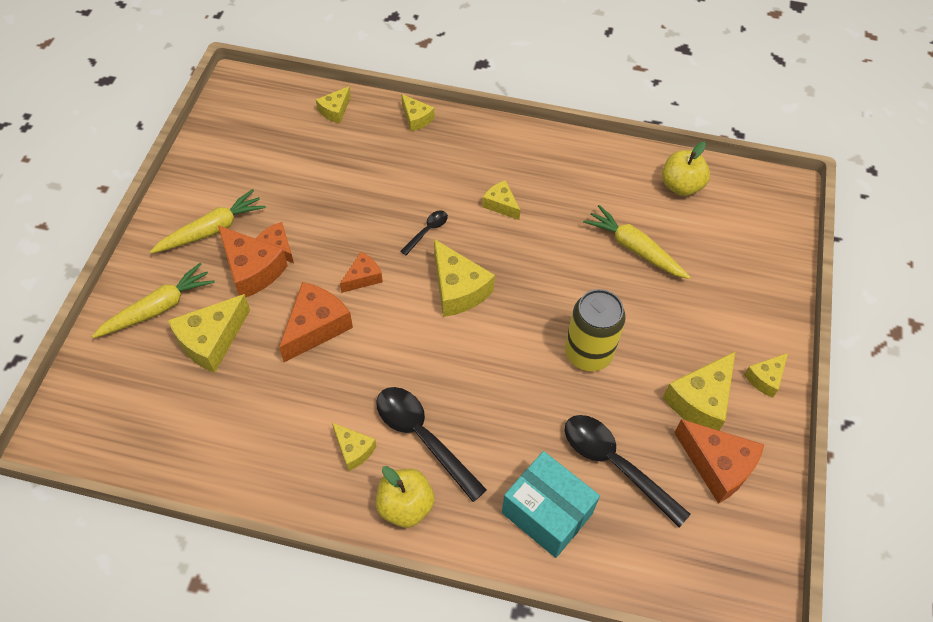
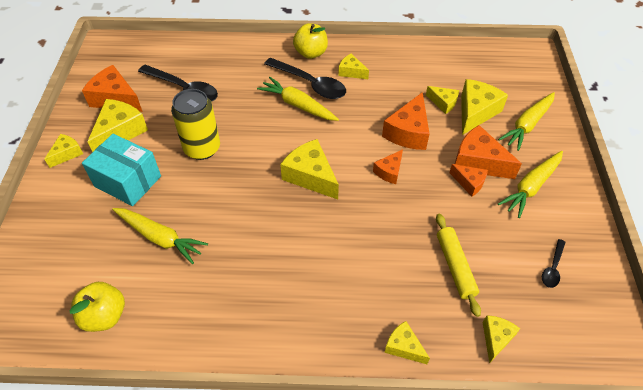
camera: 170 degrees right, 5 degrees down
black spoon [400,210,448,255] -> black spoon moved to [542,239,566,288]
yellow cheese [482,180,520,220] -> yellow cheese moved to [426,86,459,114]
turquoise box [502,451,600,558] -> turquoise box moved to [82,134,161,206]
none -> yellow carrot [257,77,339,121]
none -> yellow rolling pin [436,214,481,317]

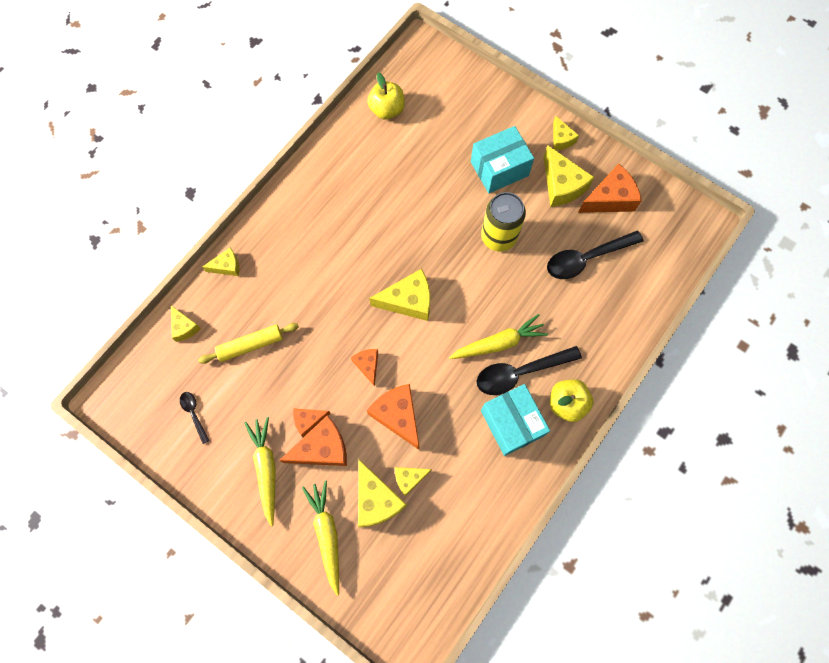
camera: 125 degrees right, 20 degrees up
yellow carrot [112,208,208,264] -> none
yellow cheese [338,54,369,79] -> turquoise box [481,384,550,456]
yellow rolling pin [436,214,481,317] -> yellow rolling pin turned 45 degrees counterclockwise [198,323,299,364]

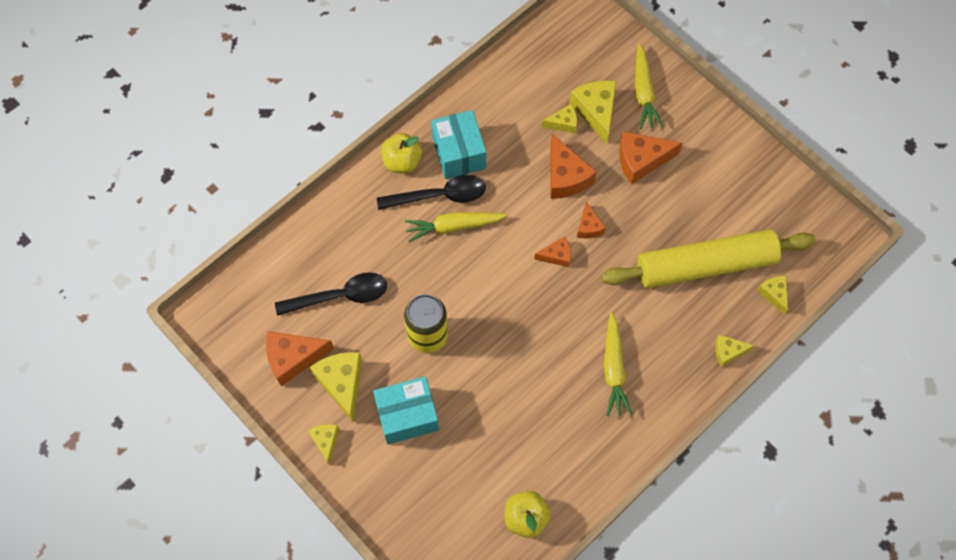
camera: 170 degrees left, 5 degrees down
black spoon [180,392,209,444] -> none
yellow rolling pin [198,323,299,364] -> yellow rolling pin [601,229,816,288], size x2.05
yellow carrot [244,417,276,526] -> yellow carrot moved to [604,312,632,416]
orange cheese [293,408,331,437] -> orange cheese moved to [534,236,571,267]
yellow cheese [369,269,430,321] -> none

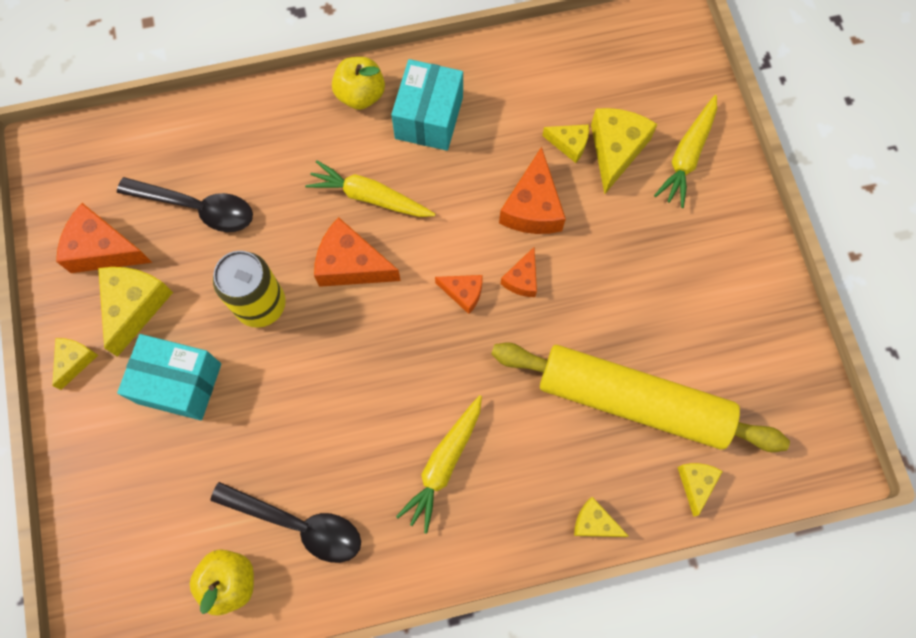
camera: 30 degrees right, 5 degrees up
black spoon [377,175,486,210] -> black spoon moved to [210,482,361,563]
orange cheese [619,131,683,184] -> orange cheese moved to [314,217,401,287]

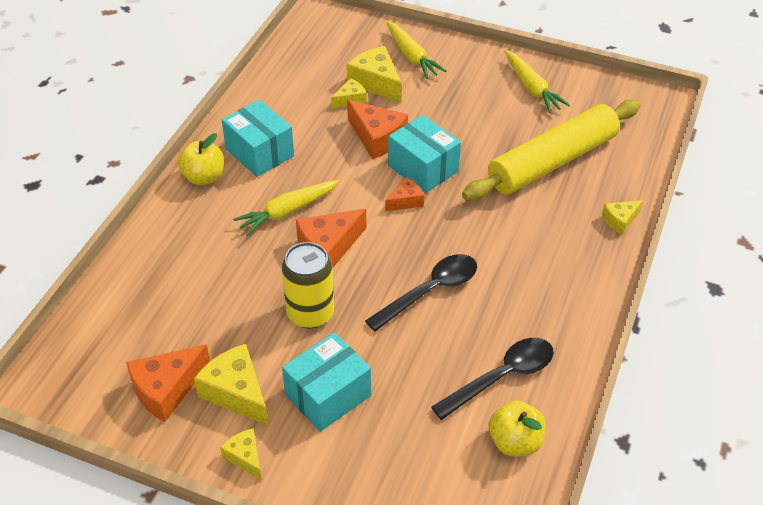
camera: 55 degrees left, 25 degrees down
black spoon [117,177,253,232] -> black spoon moved to [365,254,477,332]
yellow carrot [396,395,482,534] -> yellow carrot moved to [504,50,570,113]
orange cheese [501,247,537,297] -> turquoise box [388,115,461,193]
yellow cheese [677,463,723,517] -> none

